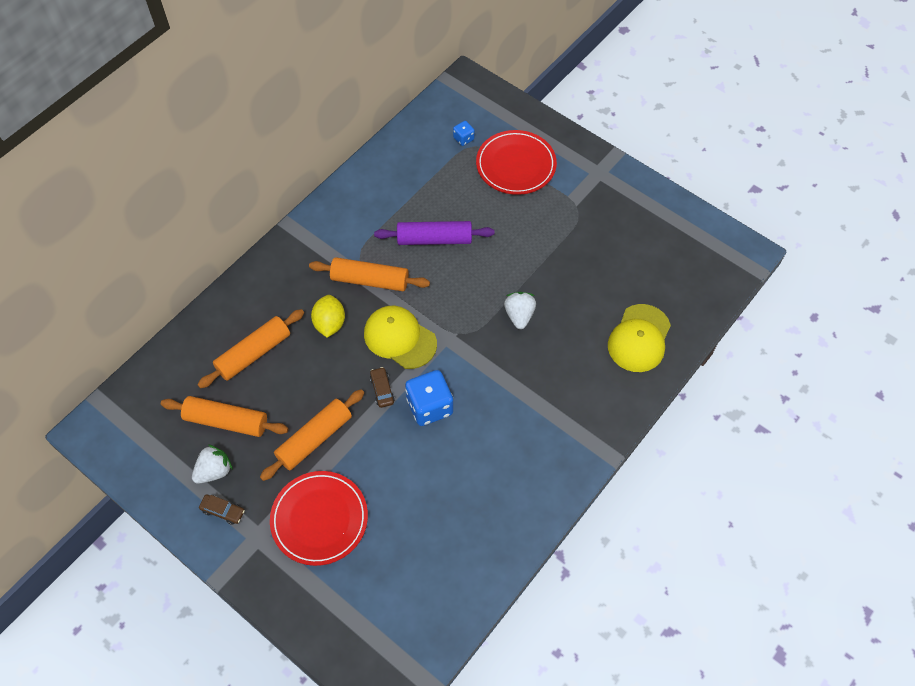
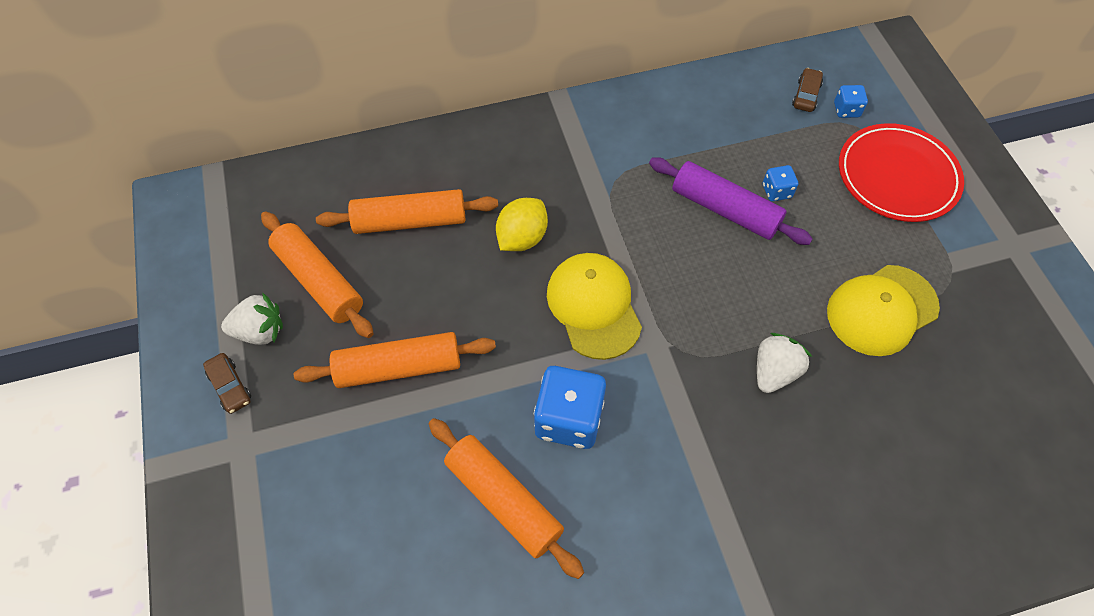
camera: 35 degrees right, 0 degrees up
red plate [270,471,368,566] -> none
orange rolling pin [309,257,430,291] -> orange rolling pin moved to [429,418,584,579]
brown car [370,367,395,408] -> brown car moved to [792,68,823,112]
yellow cap [608,304,671,372] -> yellow cap moved to [827,265,940,356]
none -> blue dice [763,165,799,201]

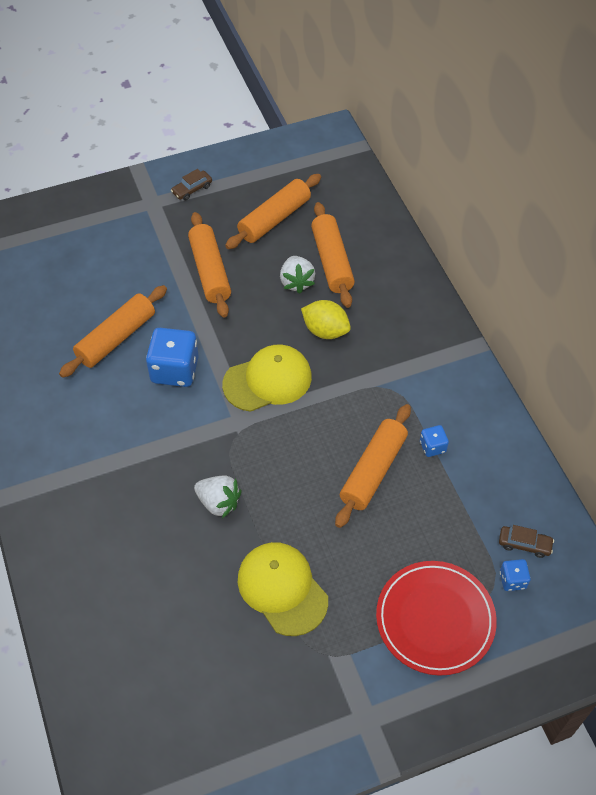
camera: 85 degrees right, 5 degrees down
white strawberry [221,292,283,345] -> white strawberry moved to [280,256,315,294]
purple rolling pin [649,157,813,245] -> orange rolling pin [335,404,411,528]
blue dice [763,165,799,201] -> blue dice moved to [420,425,449,457]

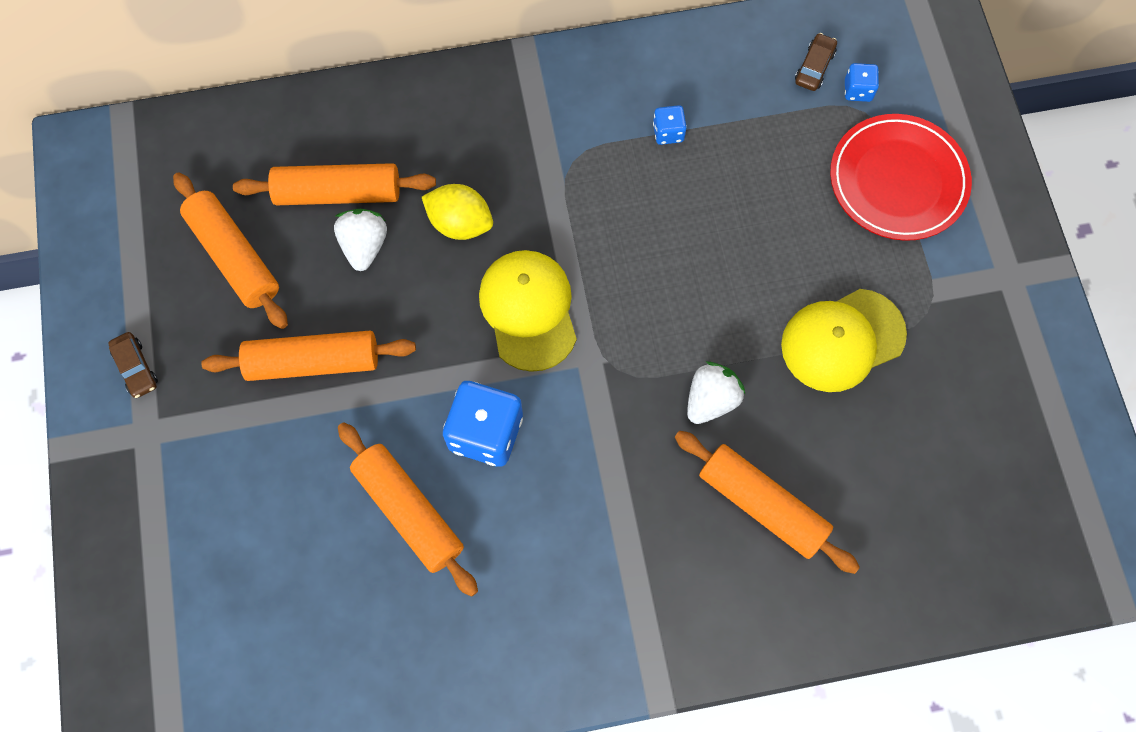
camera: 80 degrees left, 15 degrees up
white strawberry [280,256,315,294] -> white strawberry turned 90 degrees counterclockwise [334,209,387,271]
yellow lemon [301,300,351,339] -> yellow lemon turned 75 degrees clockwise [422,184,493,240]
orange rolling pin [335,404,411,528] -> orange rolling pin moved to [675,431,860,574]

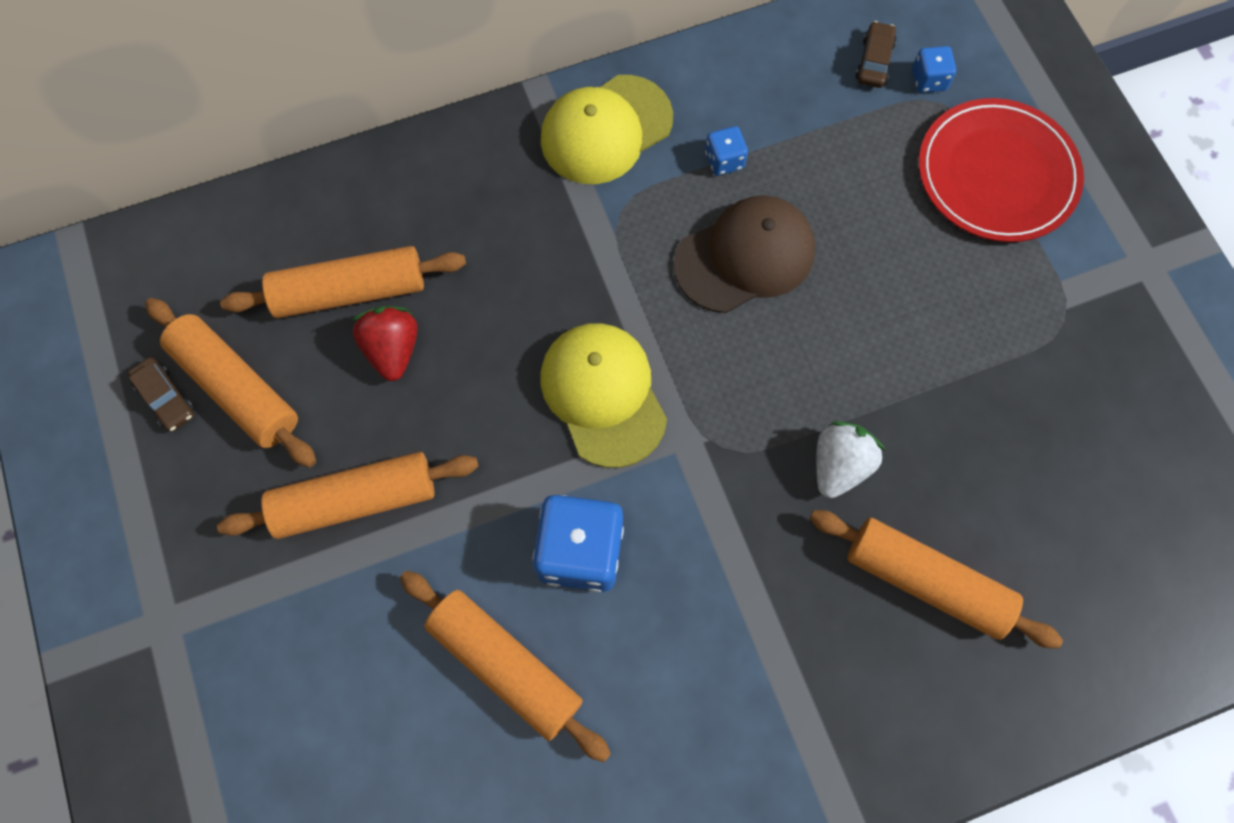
camera: 10 degrees left, 0 degrees up
brown car [109,332,158,398] -> brown car moved to [128,357,194,432]
white strawberry [334,209,387,271] -> red strawberry [352,306,418,381]
yellow lemon [422,184,493,240] -> none
yellow cap [781,289,907,392] -> yellow cap moved to [541,75,673,184]
none -> brown cap [674,195,815,313]

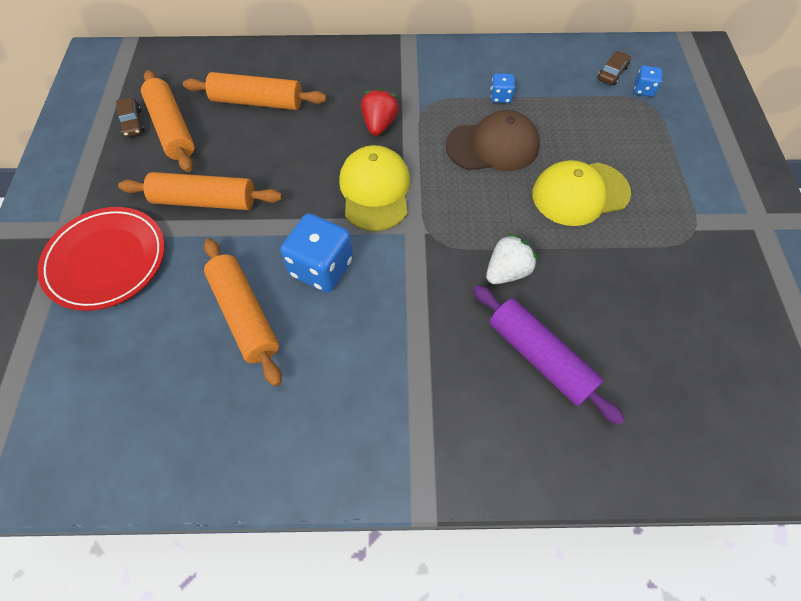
camera: 20 degrees right, 10 degrees down
red strawberry [352,306,418,381] -> red strawberry moved to [361,88,399,136]
yellow cap [541,75,673,184] -> yellow cap moved to [533,160,631,226]
orange rolling pin [810,510,1063,648] -> purple rolling pin [473,285,625,425]
red plate [919,98,1084,242] -> red plate moved to [38,207,165,311]

